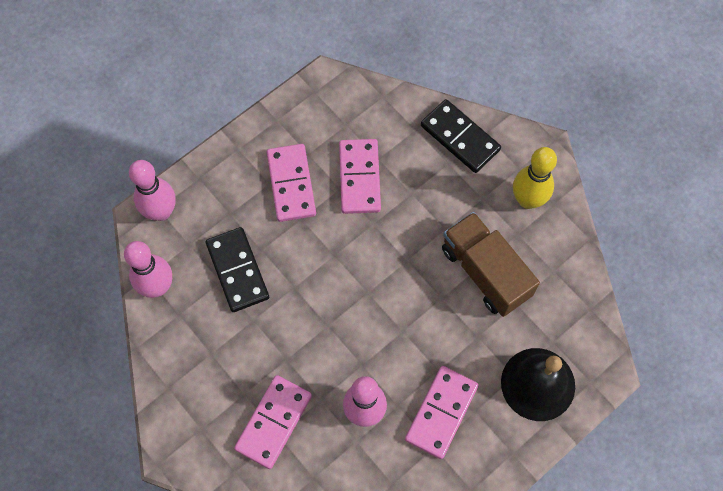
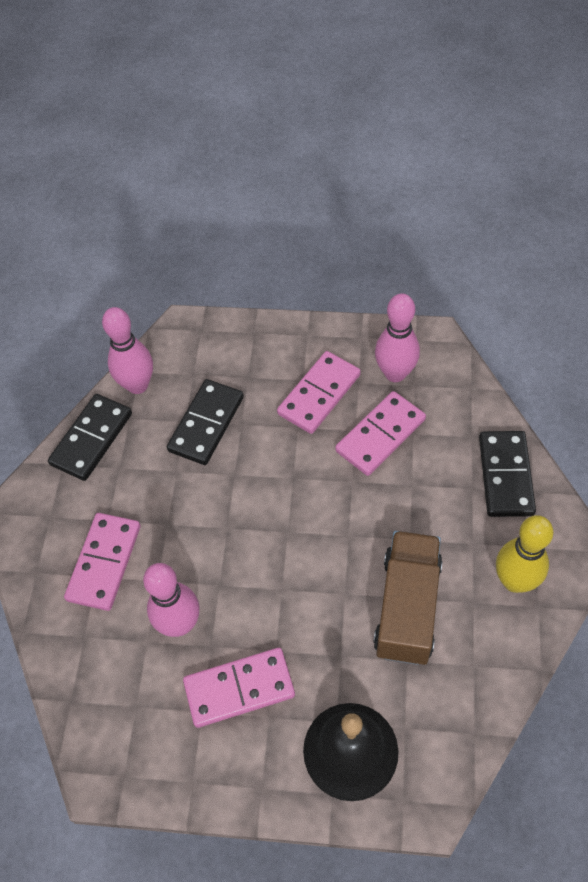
camera: 50 degrees right, 10 degrees down
pink bowling pin [129,160,176,221] -> pink bowling pin moved to [375,293,420,382]
pink domino [234,375,312,469] -> pink domino turned 60 degrees counterclockwise [64,513,141,611]
none -> black domino [48,394,132,481]

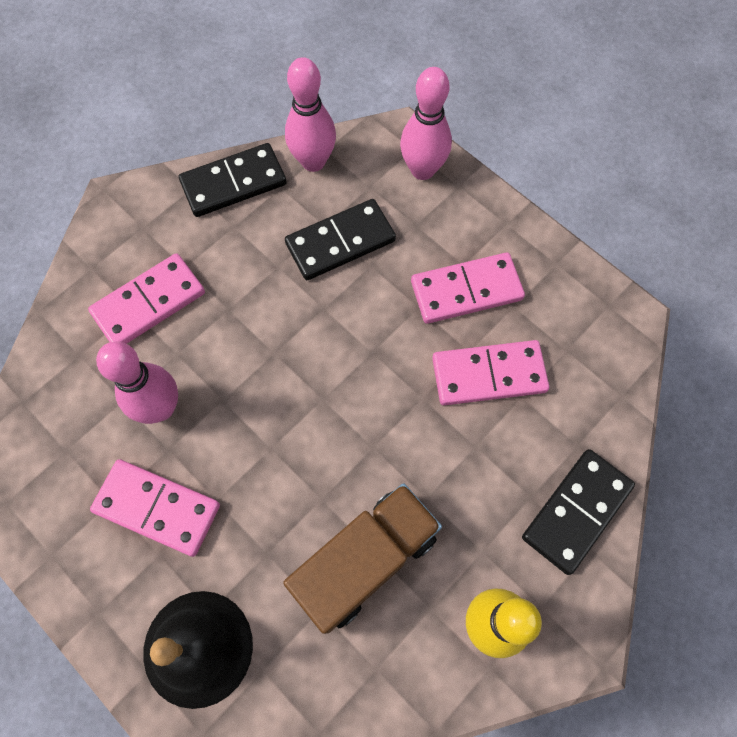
camera: 35 degrees right, 10 degrees up
pink bowling pin [375,293,420,382] -> pink bowling pin moved to [400,67,452,180]

